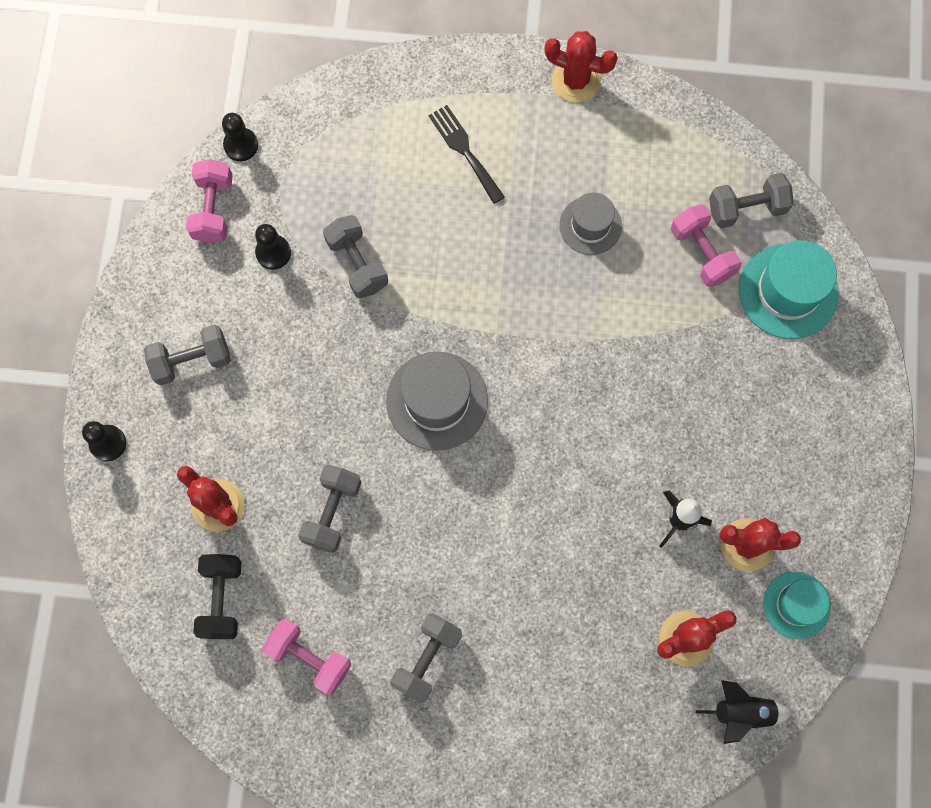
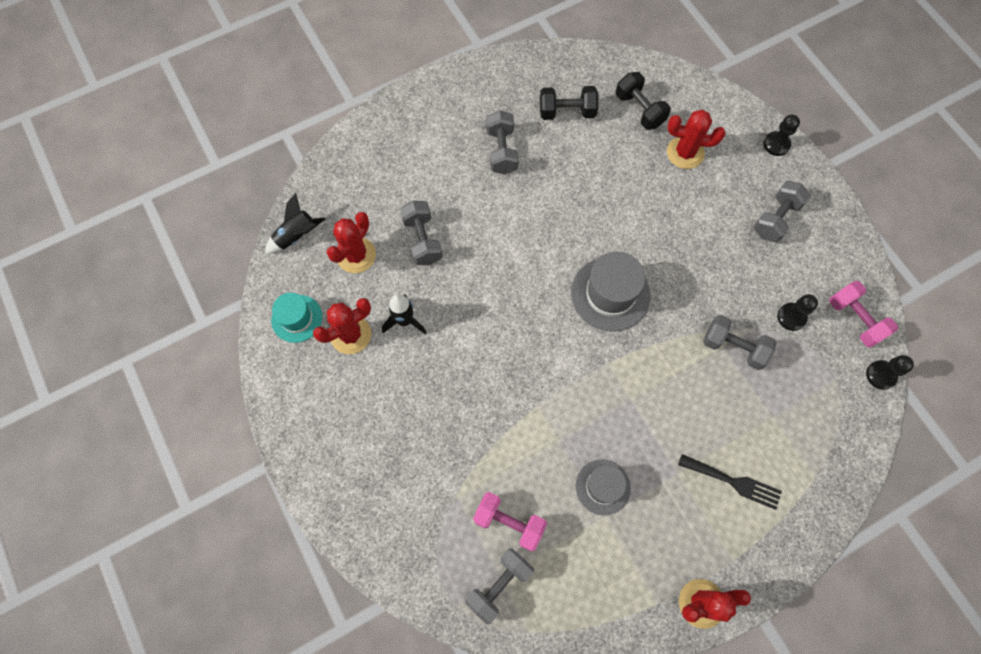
camera: 145 degrees right, 5 degrees down
pink dumbbell [262,619,351,695] -> black dumbbell [540,86,599,120]
grey dumbbell [298,465,361,553] -> grey dumbbell moved to [400,201,443,265]
turquoise hat [739,240,839,339] -> none

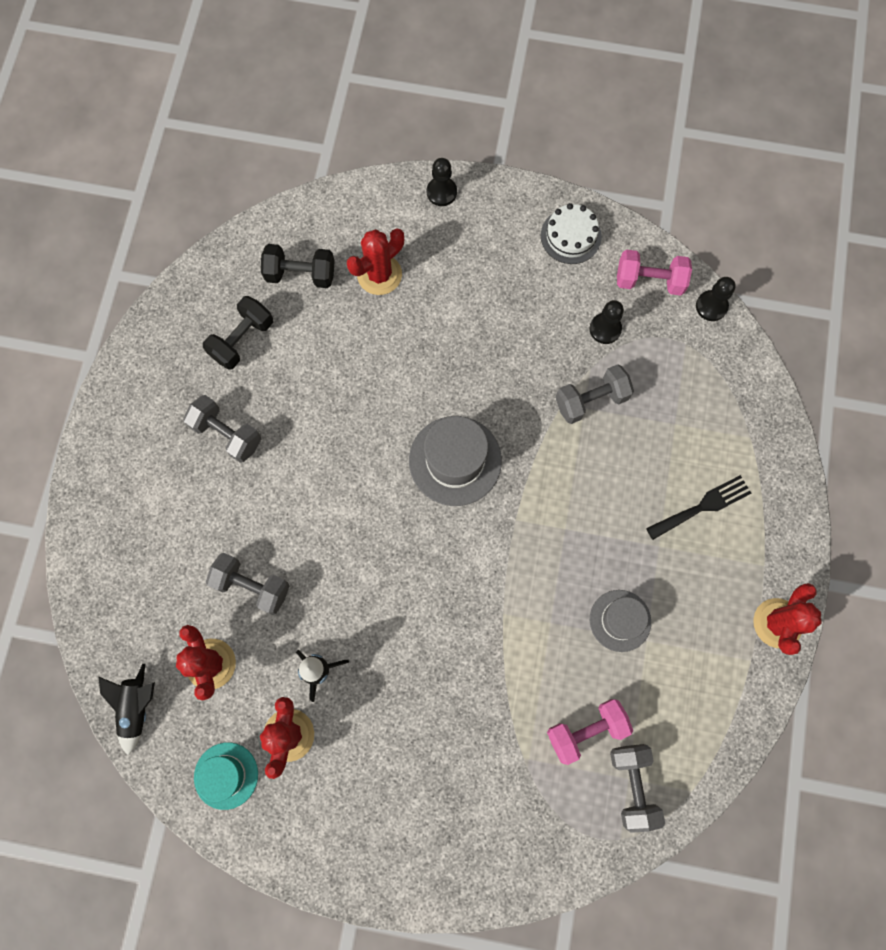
camera: 50 degrees left, 5 degrees up
grey dumbbell [753,181,811,243] -> none
none -> white cake [541,203,602,264]

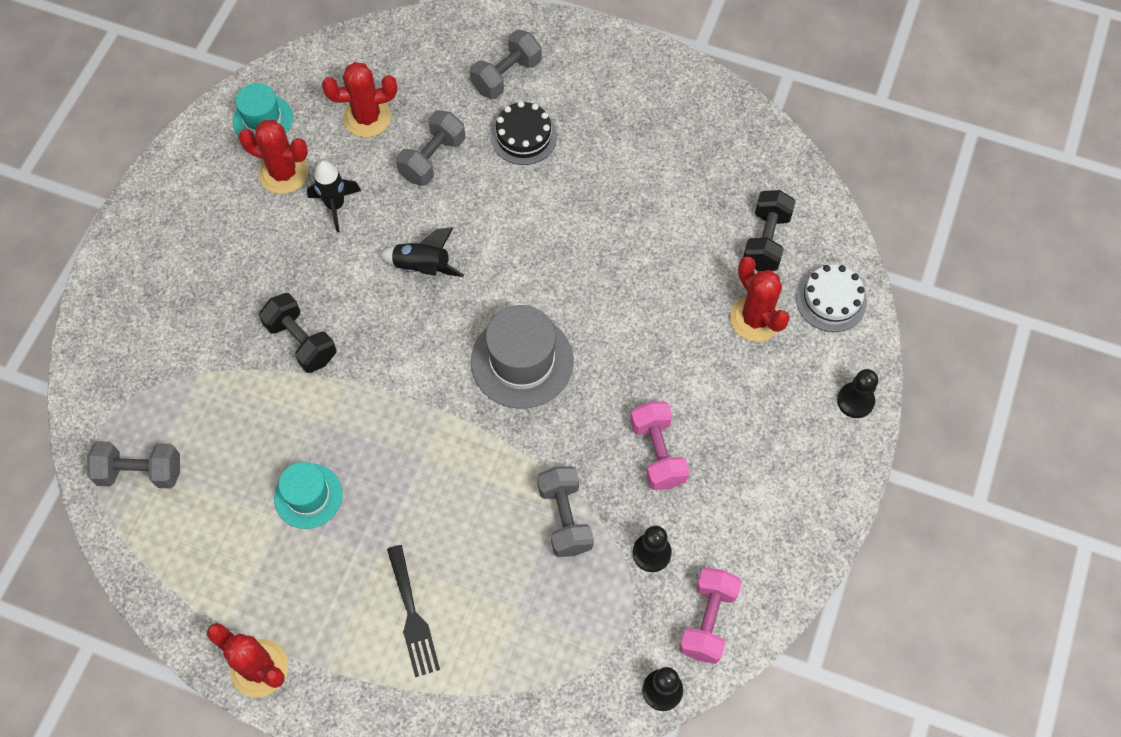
camera: 100 degrees right, 10 degrees down
black rocket [98,664,155,755] -> black rocket moved to [379,227,464,277]
grey dumbbell [183,395,261,463] -> grey dumbbell moved to [470,30,542,99]
black dumbbell [203,296,273,370] -> black dumbbell moved to [259,293,336,373]
white cake [541,203,602,264] -> white cake moved to [796,265,867,332]
pink dumbbell [547,699,633,765] -> pink dumbbell moved to [630,402,690,490]
grey hat [590,590,651,652] -> turquoise hat [274,462,343,529]
none -> black cake [491,101,557,165]

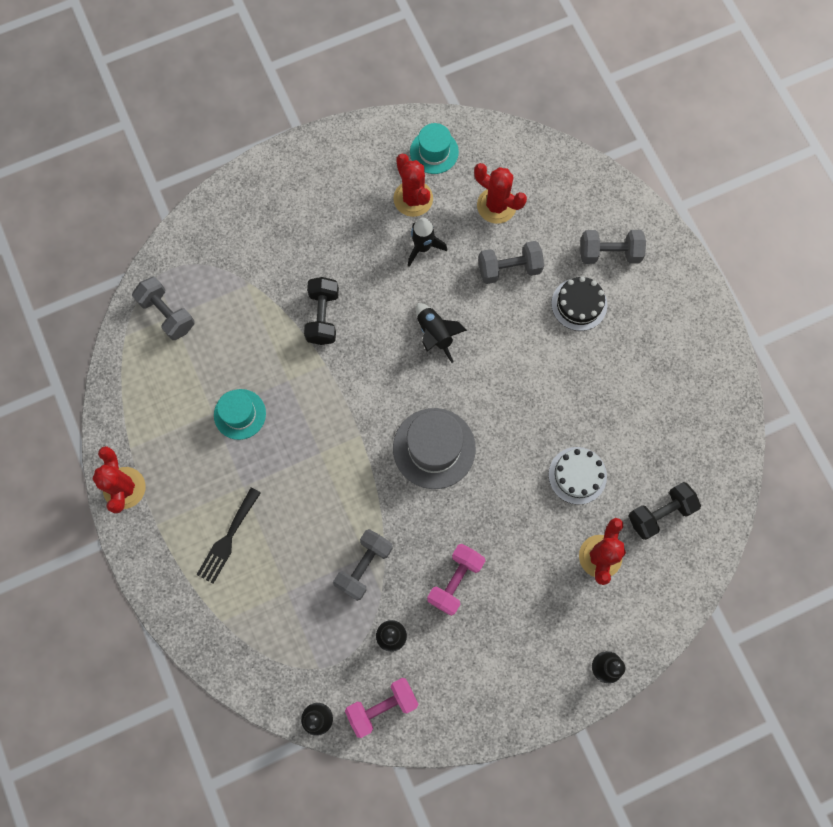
camera: 45 degrees right, 10 degrees up
white cake [796,265,867,332] -> white cake moved to [549,447,607,505]

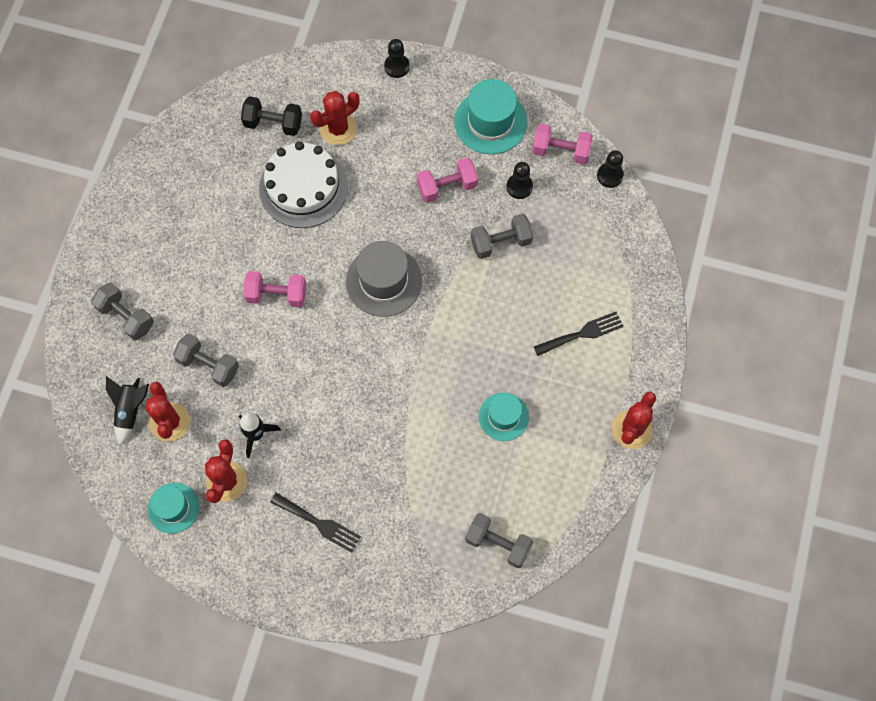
camera: 140 degrees left, 5 degrees down
grey dumbbell [132,277,195,340] -> grey dumbbell turned 60 degrees counterclockwise [465,513,533,568]
black dumbbell [304,277,339,345] -> none
black rocket [416,303,467,363] -> black rocket moved to [106,376,149,445]
white cake [549,447,607,505] -> white cake [259,141,348,228], size x1.71
black cake [551,276,607,331] -> none
none -> pink dumbbell [243,271,306,307]
none -> black fork [270,493,361,553]
none -> turquoise hat [454,79,527,154]

